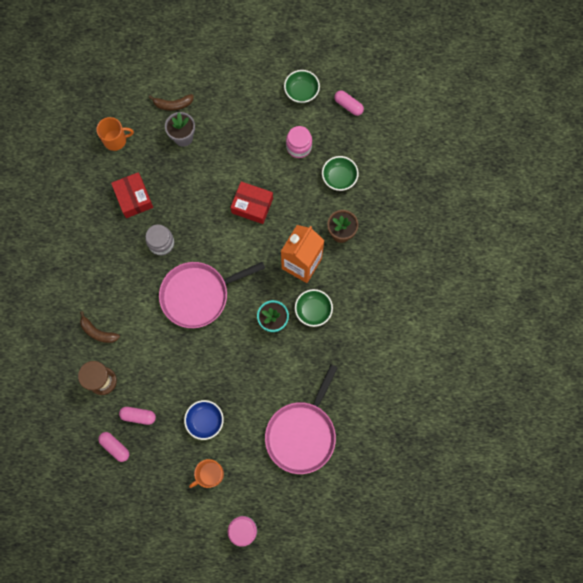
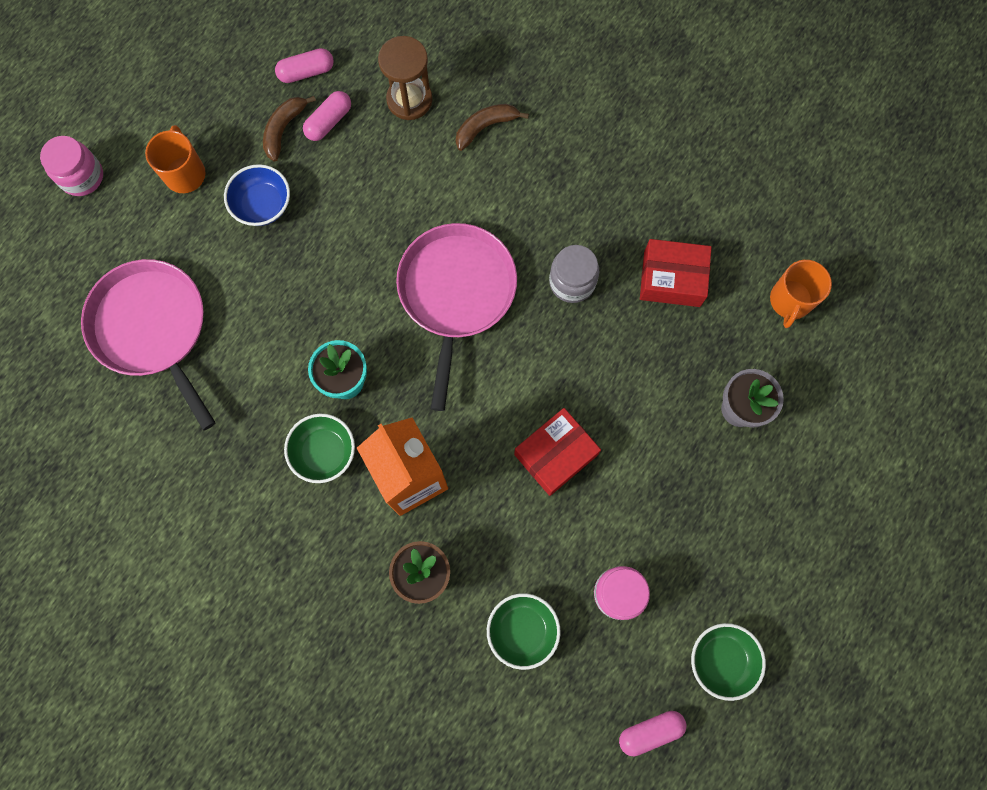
camera: 120 degrees right, 0 degrees up
brown banana [149,94,194,111] -> brown banana moved to [263,96,316,162]

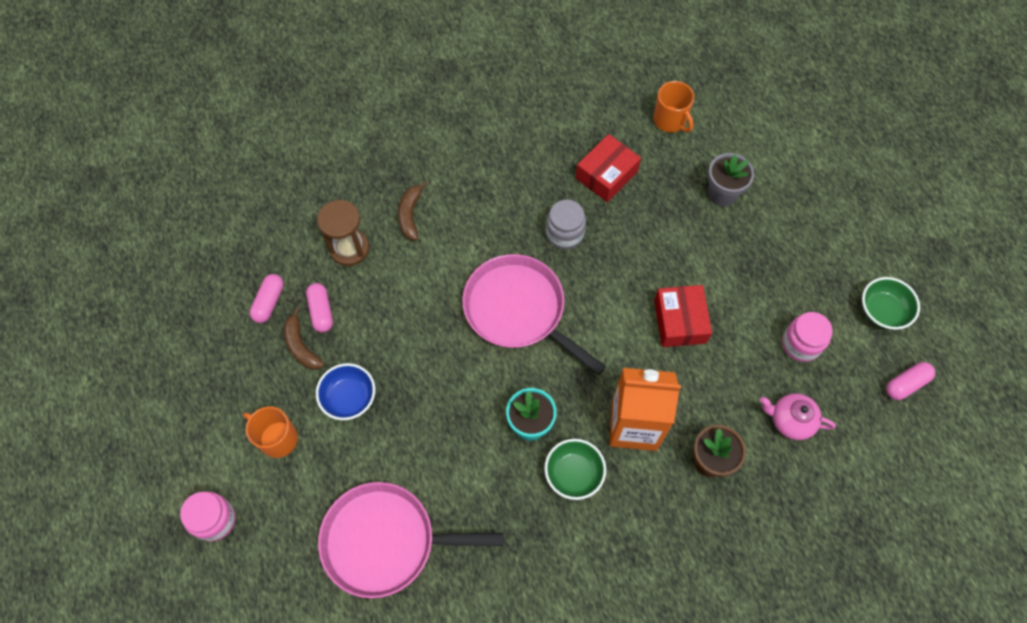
camera: 55 degrees left, 10 degrees down
green bowl [487,593,561,670] -> pink teapot [760,393,836,440]
pink capsule [619,711,686,756] -> pink capsule turned 45 degrees clockwise [886,362,935,400]

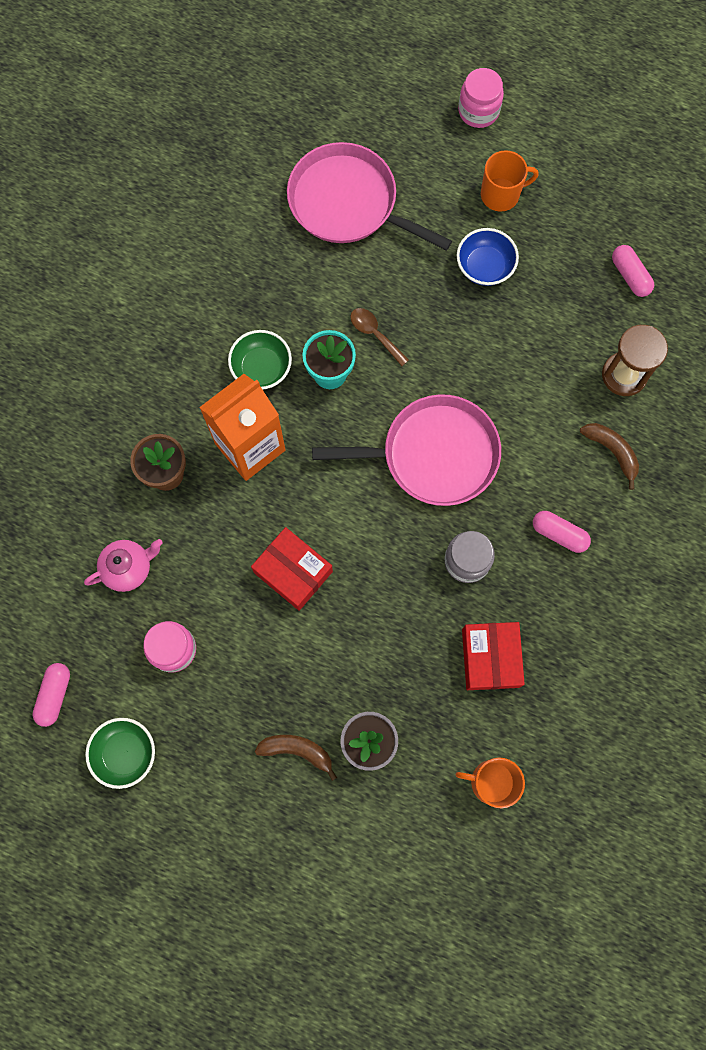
camera: 135 degrees right, 10 degrees up
brown banana [284,307,324,370] -> brown banana moved to [255,735,337,781]
pink capsule [306,283,333,333] -> pink capsule moved to [533,511,591,553]
pink pan [318,482,504,598] -> pink pan turned 105 degrees counterclockwise [287,142,452,251]
none -> brown spoon [350,308,409,366]

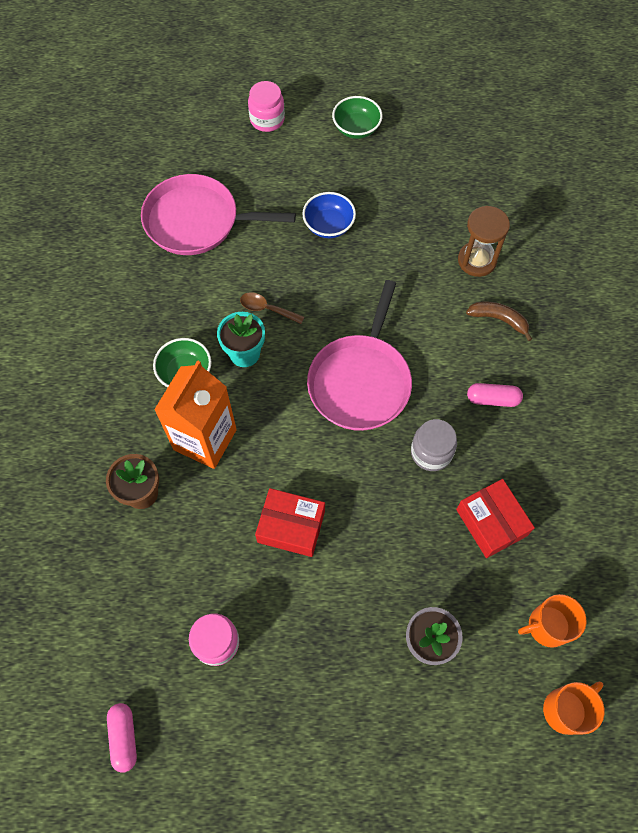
camera: 25 degrees left, 10 degrees down
pink teapot [84,539,163,592] -> none
green bowl [85,718,155,789] -> green bowl moved to [332,96,383,139]
brown banana [255,735,337,781] -> none
pink pan [312,394,501,506] -> pink pan turned 135 degrees clockwise [307,280,412,431]
orange mug [481,150,539,212] -> orange mug moved to [543,682,605,735]
pink capsule [612,245,654,297] -> none

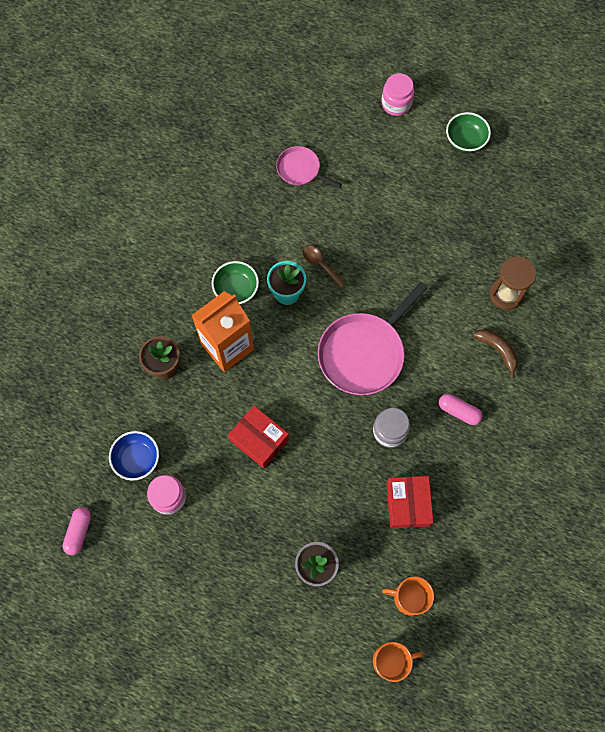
camera: 25 degrees right, 5 degrees up
pink pan [141,174,296,255] -> pink pan [276,146,342,188], size x0.54
blue bowl [302,192,356,238] -> blue bowl moved to [109,431,159,481]

